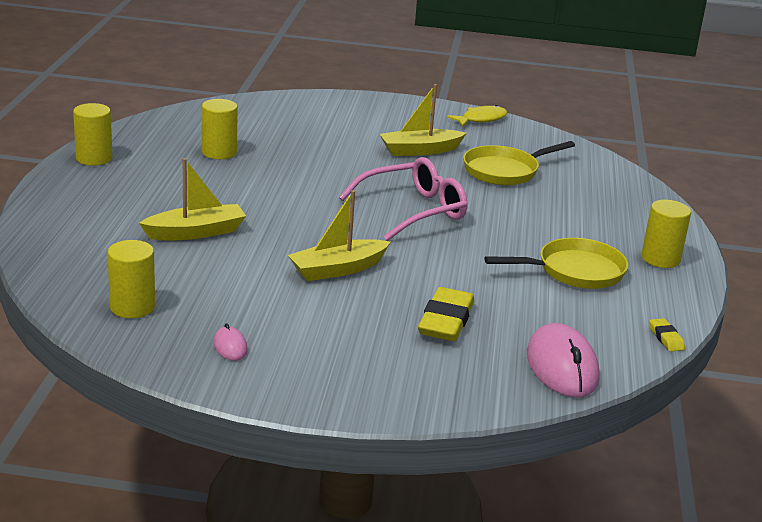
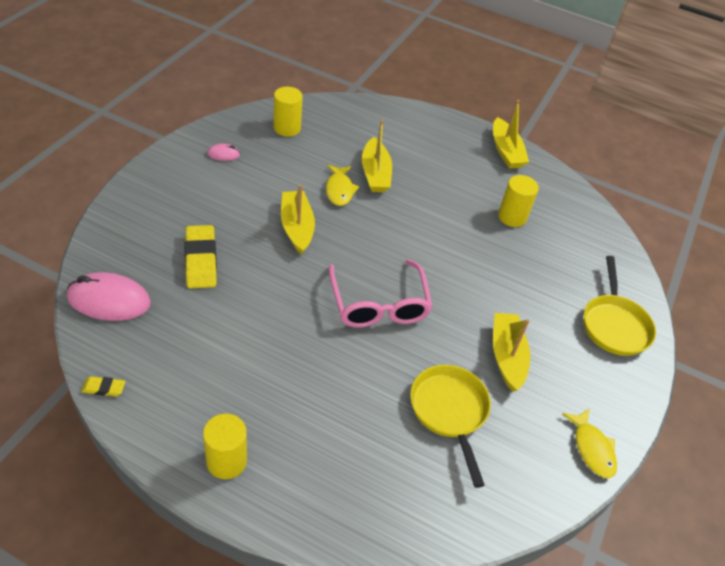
camera: 105 degrees right, 20 degrees up
yellow cylinder [73,103,112,166] -> yellow boat [493,100,529,168]
yellow eraser [418,287,474,341] -> yellow eraser turned 45 degrees clockwise [185,225,217,289]
yellow pan [484,238,628,289] -> yellow pan moved to [584,256,656,356]
none -> yellow fish [326,165,359,206]

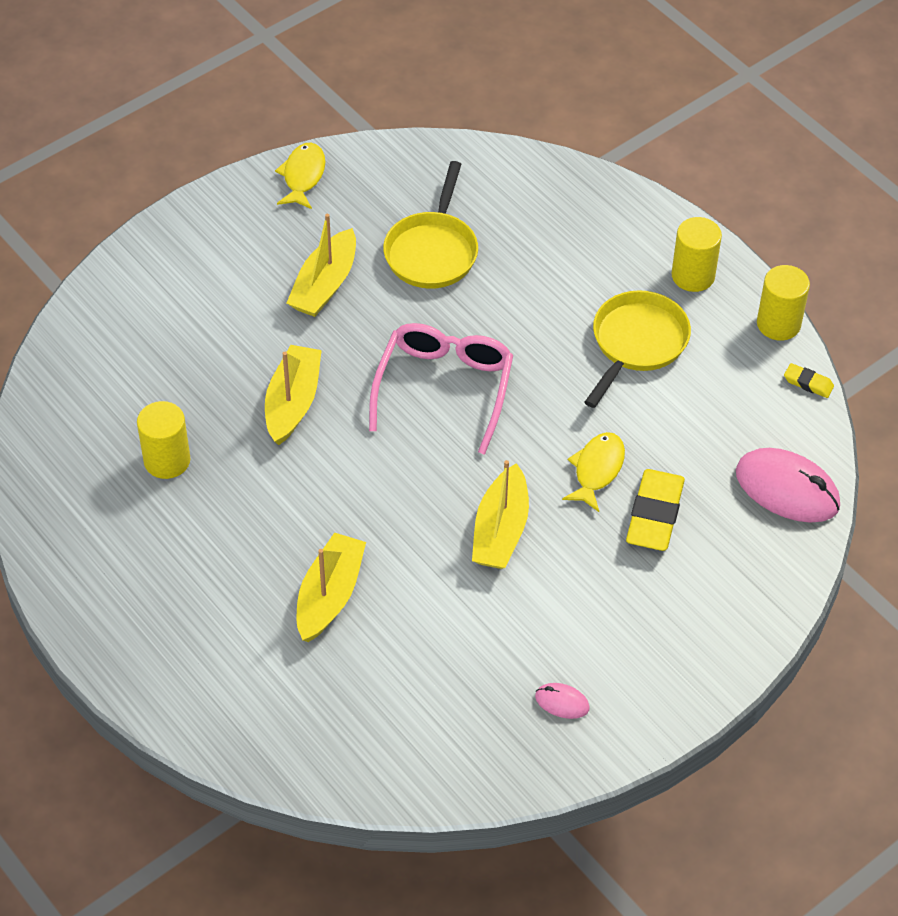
camera: 150 degrees left, 5 degrees up
yellow cylinder [273,87,303,137] -> yellow cylinder moved to [757,265,810,341]
yellow fish [326,165,359,206] -> yellow fish moved to [562,432,625,512]
yellow boat [493,100,529,168] -> yellow boat moved to [265,345,322,445]
yellow pan [584,256,656,356] -> yellow pan moved to [584,290,691,408]

